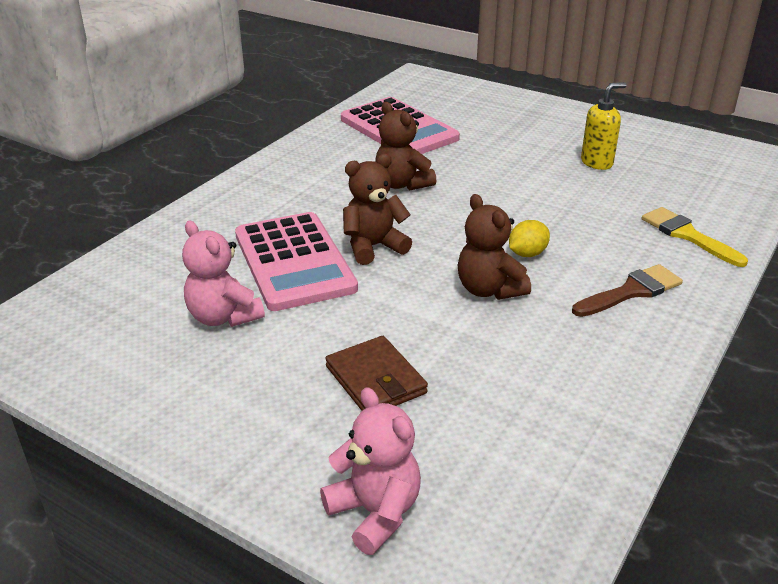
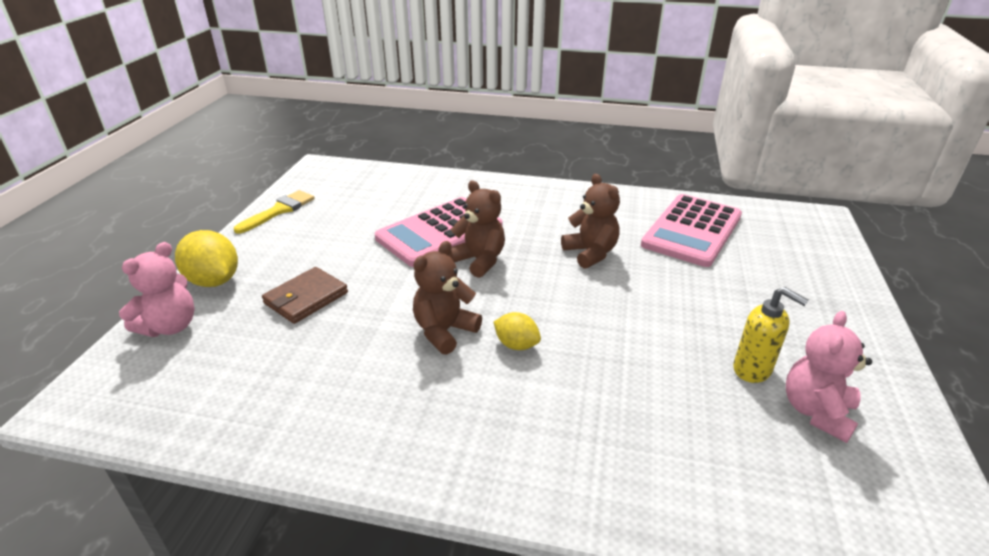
camera: 70 degrees right, 0 degrees up
pink teddy bear [182,221,265,327] -> pink teddy bear moved to [786,311,872,443]
brown teddy bear [375,102,437,191] -> brown teddy bear turned 120 degrees clockwise [561,174,620,269]
brown brush [572,264,683,317] -> none
yellow brush [642,207,748,267] -> yellow brush moved to [234,190,315,234]
none -> yellow lemon [175,230,238,287]

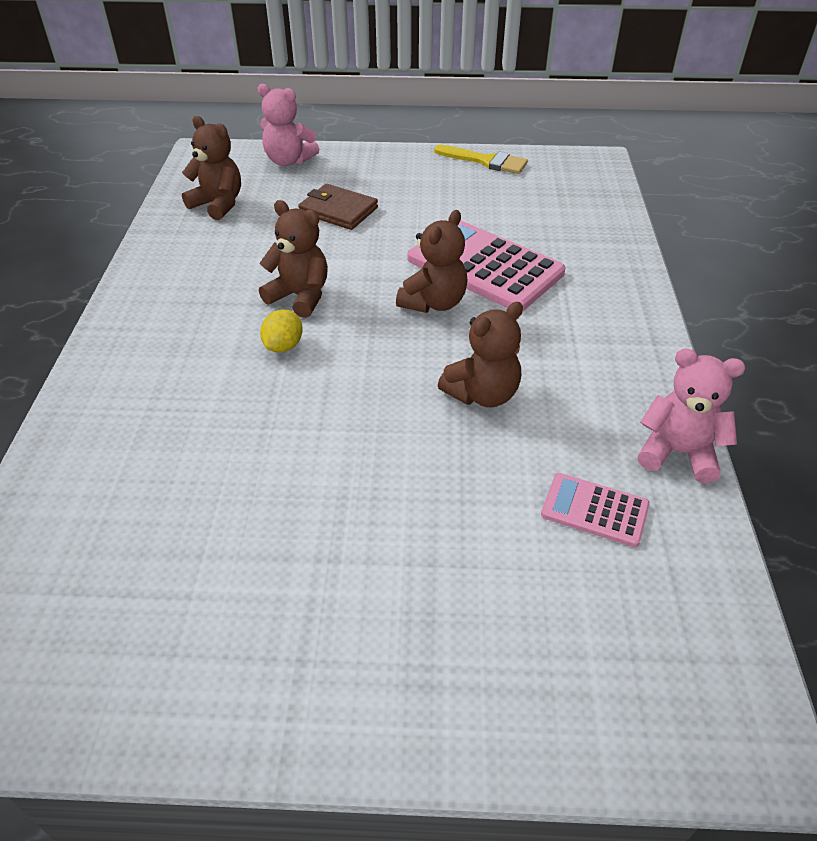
camera: 80 degrees right, 10 degrees up
yellow lemon [175,230,238,287] -> none
pink calculator [641,194,742,267] -> pink calculator [541,473,650,547], size x0.51
yellow soap dispenser [733,287,808,383] -> none
pink teddy bear [786,311,872,443] -> pink teddy bear moved to [638,348,745,483]
none -> brown teddy bear [182,116,241,220]

